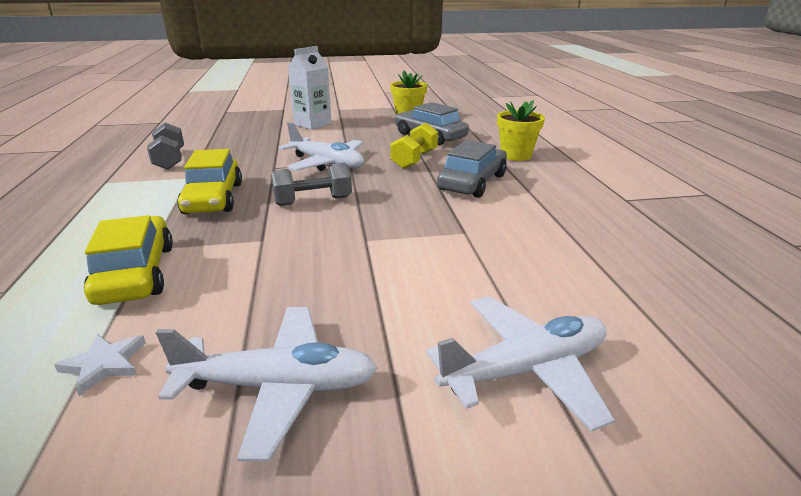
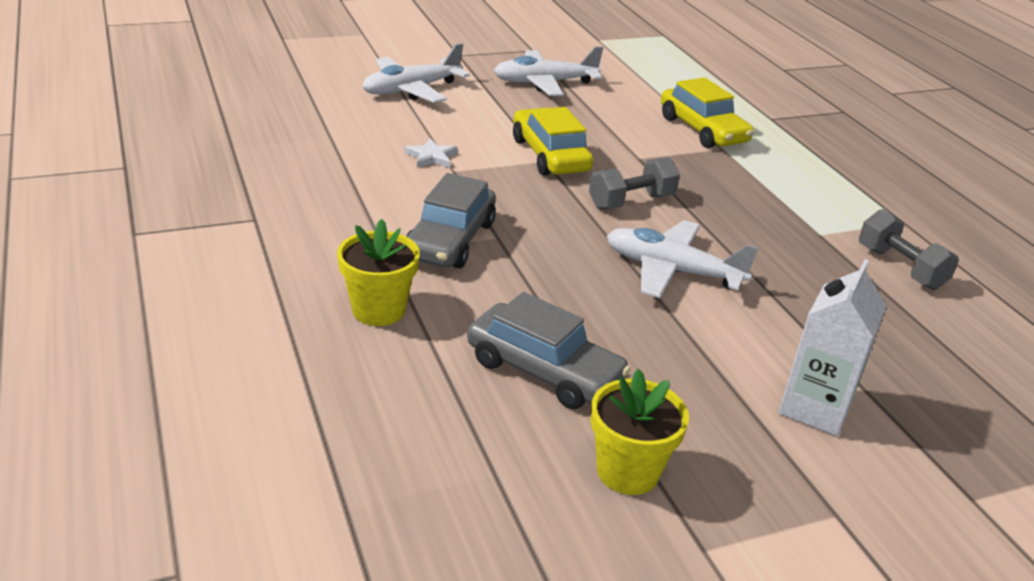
camera: 165 degrees right, 5 degrees up
white star [54,334,146,396] -> white star moved to [405,139,458,168]
yellow car [177,149,242,214] -> yellow car moved to [513,107,593,175]
yellow dumbbell [390,123,438,169] -> none

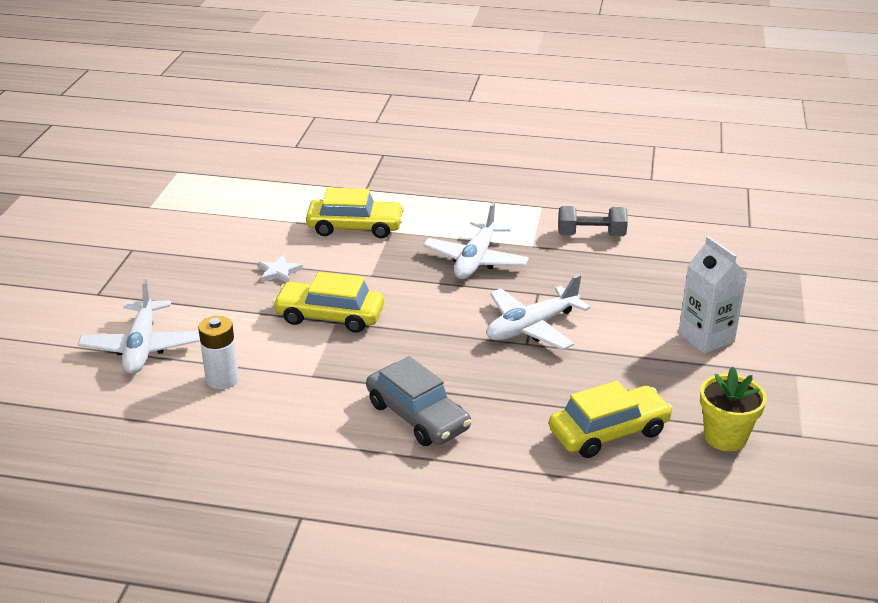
camera: 55 degrees left, 0 degrees up
yellow flower pot [337,219,420,326] -> none
white star [405,139,458,168] -> white star moved to [258,255,303,282]
grey car [467,292,631,409] -> yellow car [549,381,673,458]
white plane [494,46,604,96] -> white plane moved to [423,202,529,279]
grey dumbbell [589,157,680,210] -> none
none -> white battery [198,316,239,389]

